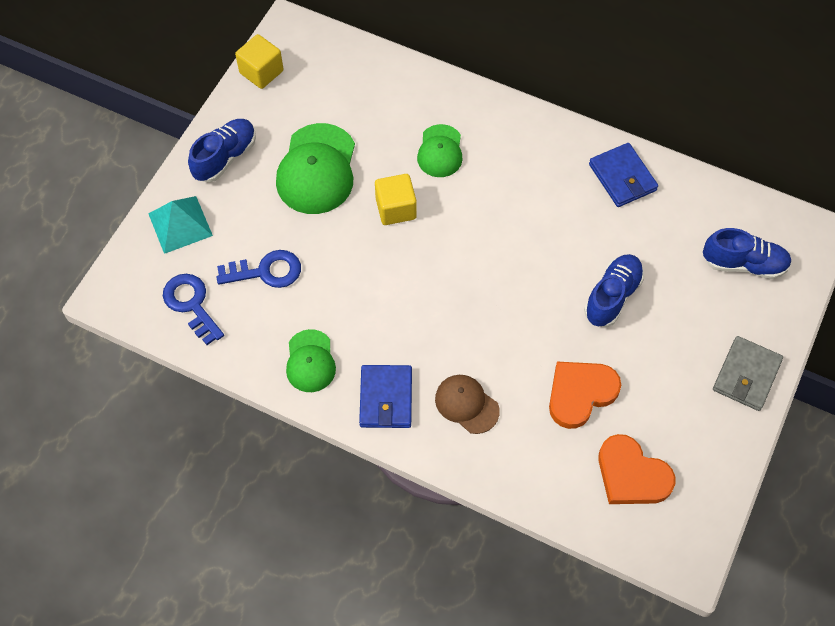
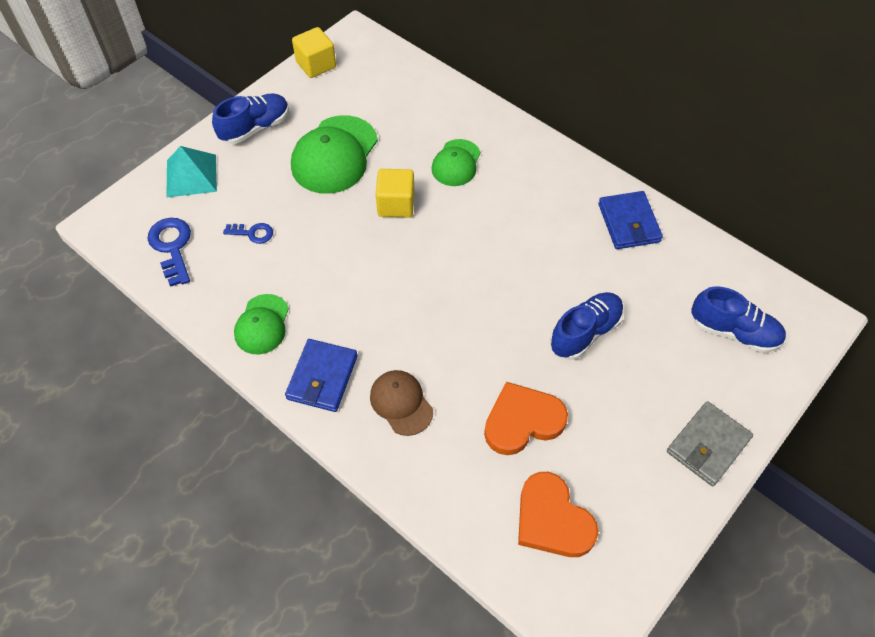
camera: 15 degrees right, 5 degrees down
blue key [217,250,301,288] -> blue key [223,223,273,244], size x0.60

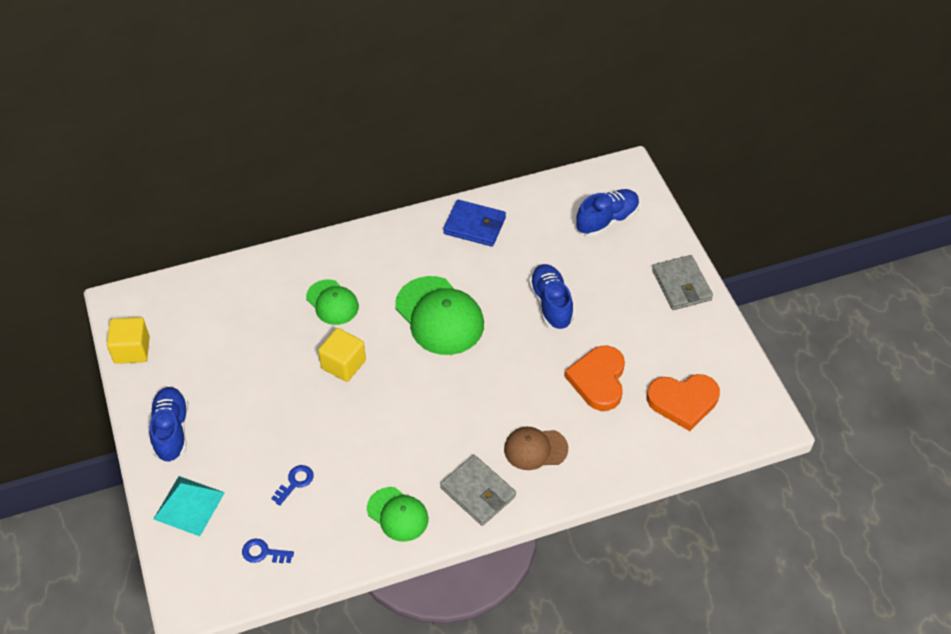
camera: 60 degrees left, 5 degrees down
blue key [148,218,191,287] -> blue key [242,539,294,563], size x0.60
blue wallet [285,339,358,412] -> grey wallet [440,455,516,526]
green cap [291,115,378,194] -> green cap moved to [395,276,484,355]

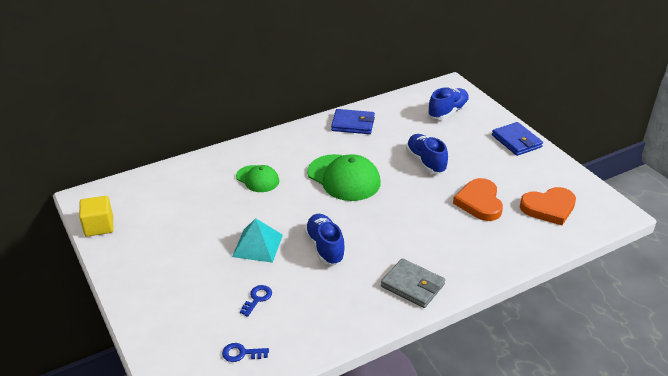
camera: 10 degrees left, 15 degrees down
blue shoe [149,387,188,462] -> blue shoe moved to [304,214,346,265]
turquoise pyramid [154,476,225,536] -> turquoise pyramid moved to [232,218,283,263]
yellow cube [318,328,366,382] -> none
green cap [367,487,429,542] -> none
brown cap [504,427,568,470] -> none
grey wallet [652,255,713,310] -> blue wallet [492,122,543,156]

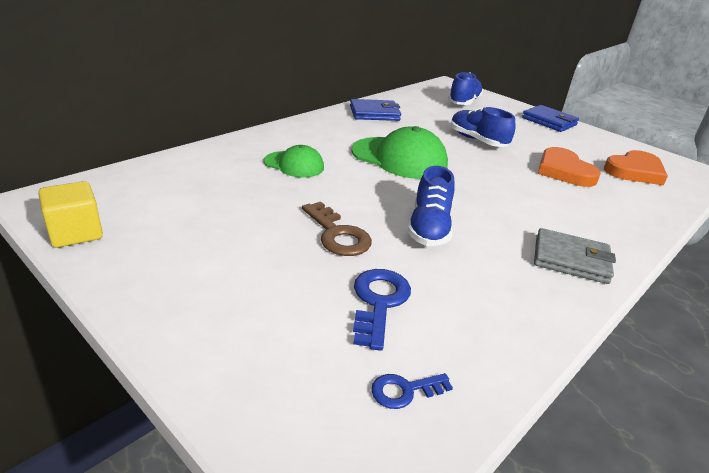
camera: 20 degrees left, 5 degrees down
turquoise pyramid [232,218,283,263] -> brown key [302,202,372,256]
blue key [240,285,272,317] -> blue key [353,269,411,351], size x1.68
blue shoe [304,214,346,265] -> blue shoe turned 135 degrees counterclockwise [407,166,455,246]

